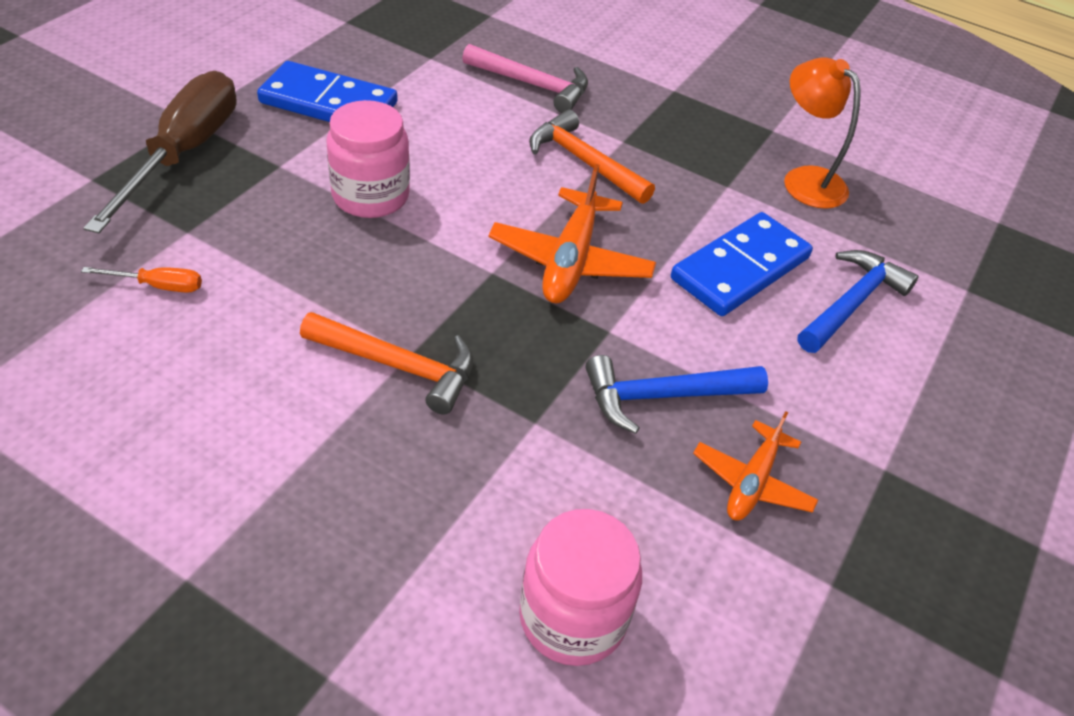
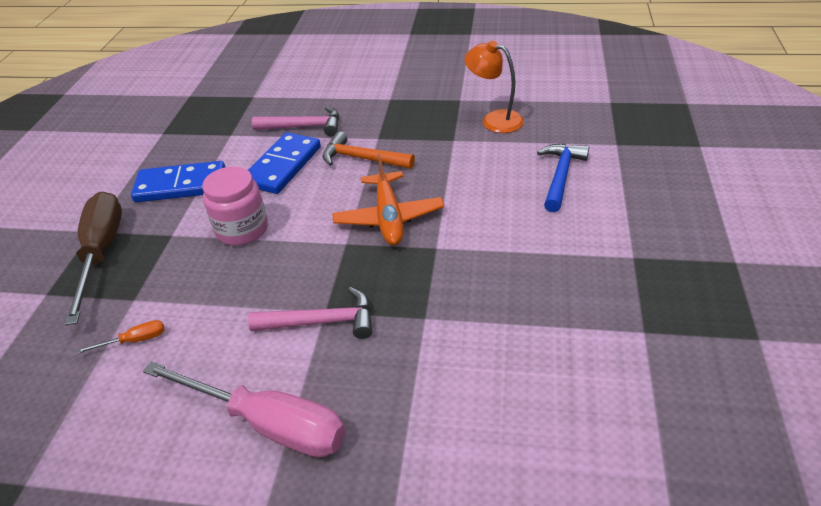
camera: 15 degrees left, 5 degrees down
orange hammer [300,312,473,415] -> pink hammer [248,287,372,339]
pink jar [519,509,642,666] -> none
blue hammer [585,355,768,434] -> none
blue domino [671,212,813,316] -> blue domino moved to [248,132,321,194]
orange plane [693,411,818,521] -> none
none -> pink screwdriver [143,361,345,457]

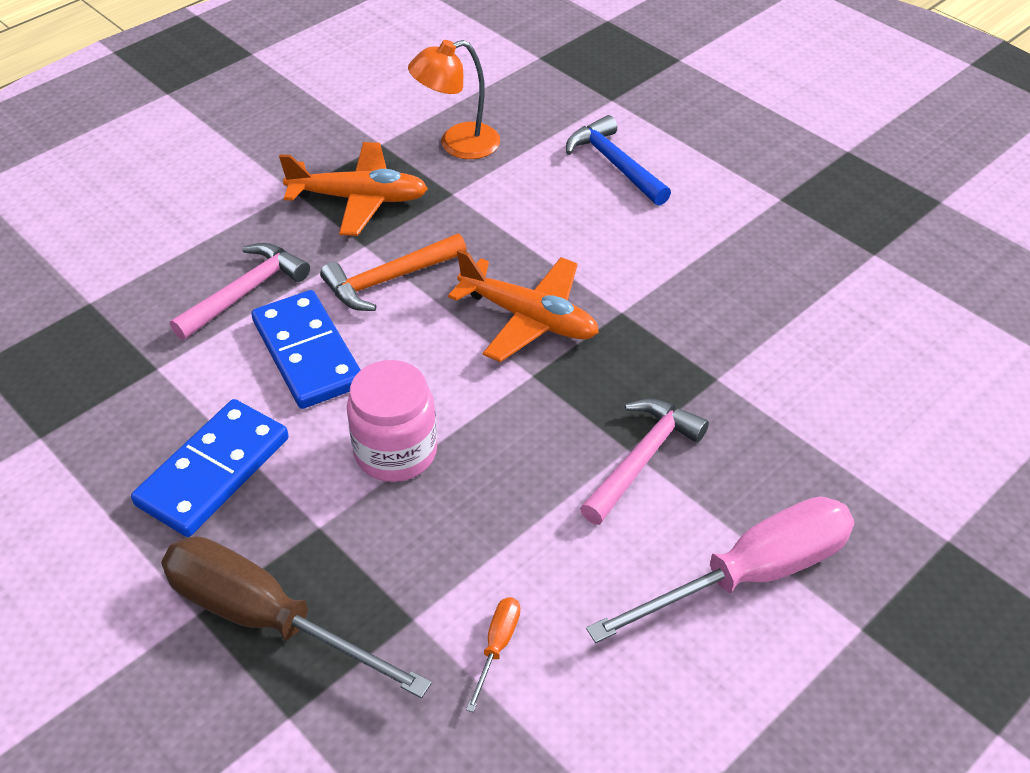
camera: 55 degrees left, 5 degrees up
none -> orange plane [279,142,428,236]

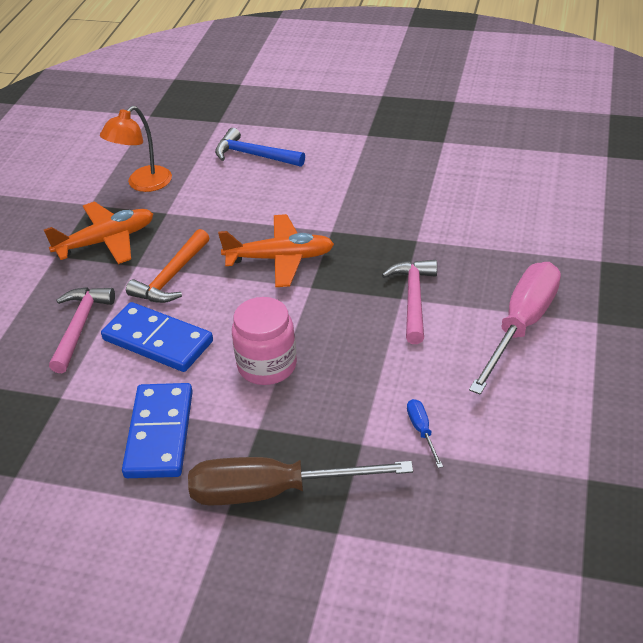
camera: 30 degrees left, 5 degrees down
orange screwdriver [466,597,520,712] -> blue screwdriver [407,399,443,468]

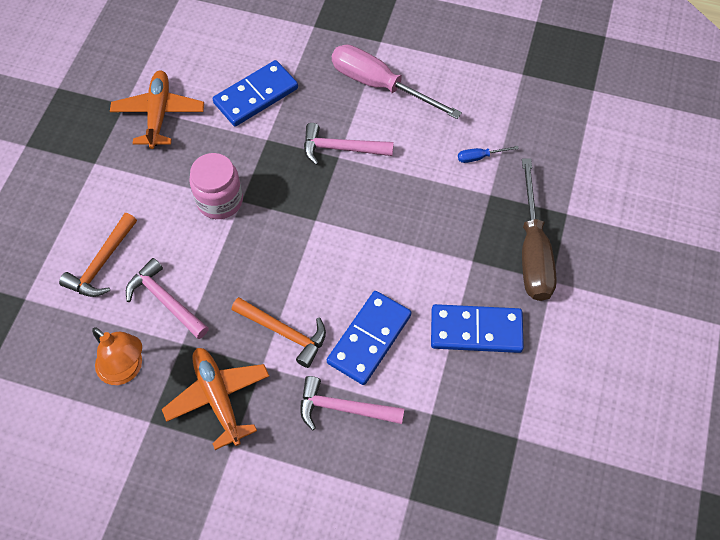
camera: 90 degrees left, 20 degrees up
blue hammer [215,128,305,167] -> orange hammer [59,213,137,297]
orange plane [218,214,334,287] -> orange plane moved to [110,70,204,149]
pink jar [232,297,297,385] -> pink jar moved to [189,153,243,219]
none -> pink hammer [126,258,209,339]
none -> blue domino [213,60,298,127]

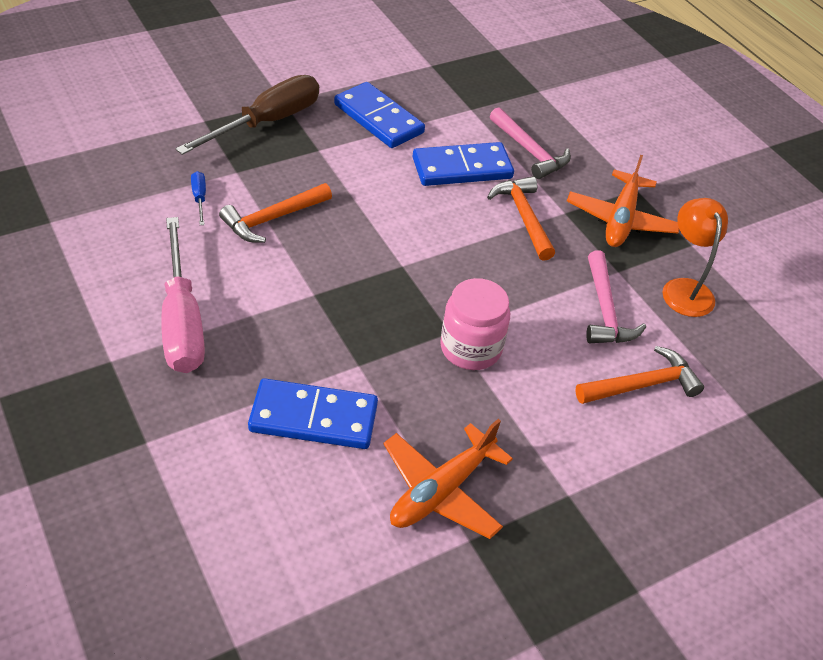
camera: 140 degrees left, 15 degrees down
pink hammer [304,123,394,165] -> none
blue screwdriver [458,146,519,163] -> blue screwdriver turned 135 degrees counterclockwise [191,171,206,225]
none -> orange hammer [219,183,332,243]

